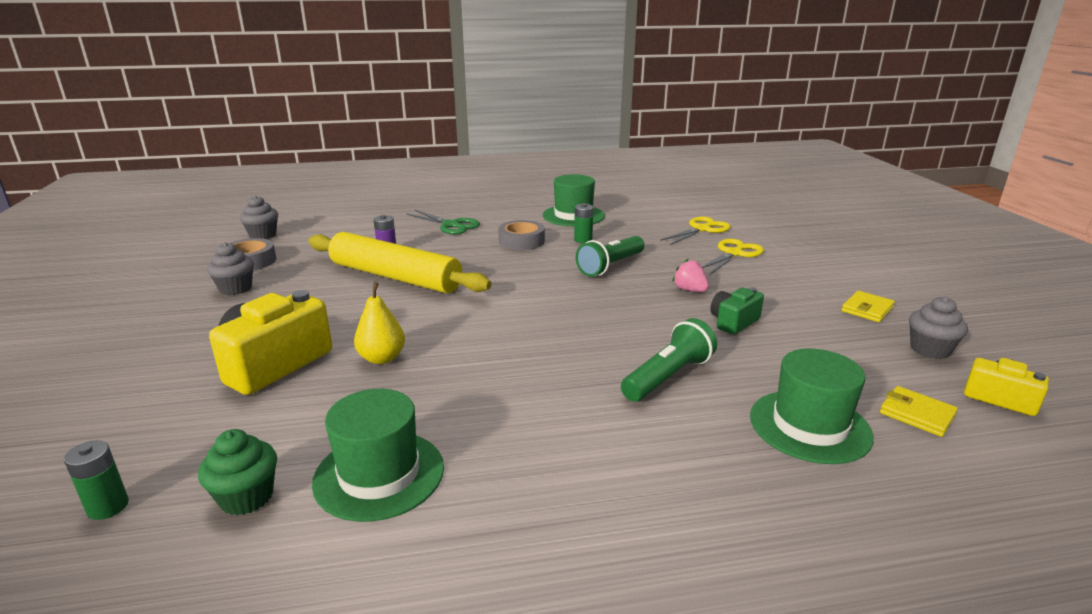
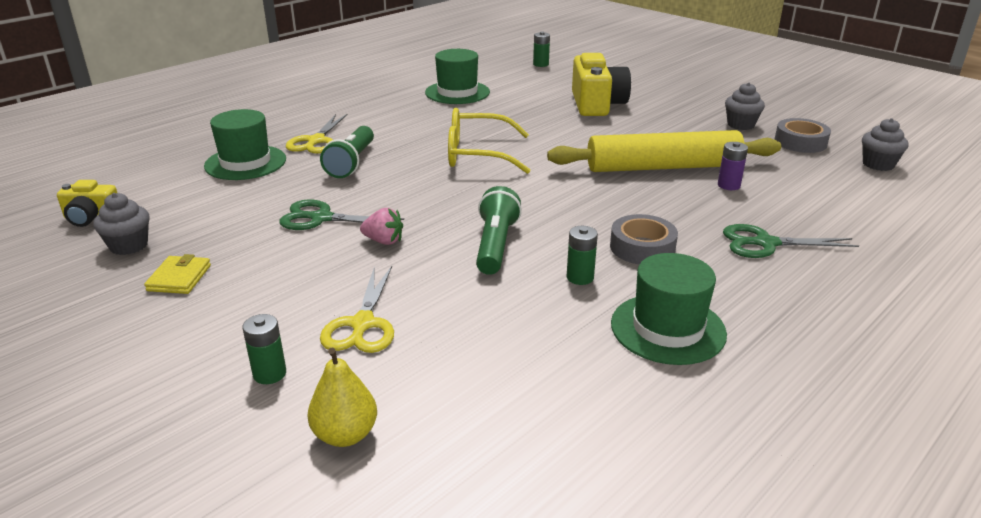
camera: 145 degrees right, 5 degrees up
green cupcake [198,429,277,515] -> none
yellow pear [354,282,405,364] -> yellow pear moved to [307,347,377,447]
yellow scissors [660,217,731,245] -> yellow scissors moved to [286,114,348,154]
green camera [710,287,764,335] -> green scissors [279,200,404,230]
yellow wallet [880,386,958,437] -> none
none -> green battery [242,314,286,384]
none -> yellow glasses [448,108,531,174]

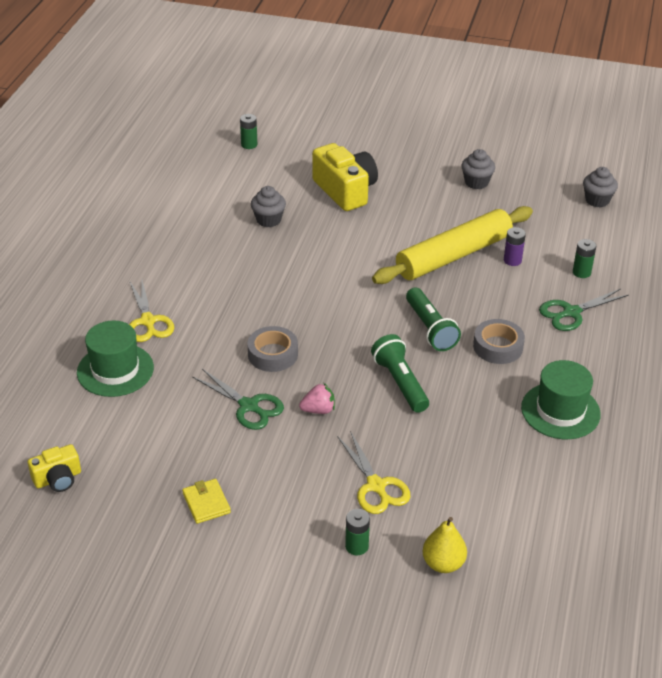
camera: 30 degrees left, 10 degrees up
grey cupcake [93,193,150,255] -> grey cupcake moved to [251,186,286,227]
green scissors [279,200,404,230] -> green scissors turned 120 degrees counterclockwise [193,369,284,430]
green flashlight [320,126,374,178] -> green flashlight moved to [406,288,461,351]
green hat [425,49,490,104] -> none
yellow glasses [448,108,531,174] -> none
green battery [567,226,598,285] -> green battery moved to [573,239,596,278]
grey tape [775,118,831,153] -> grey tape moved to [247,326,298,372]

